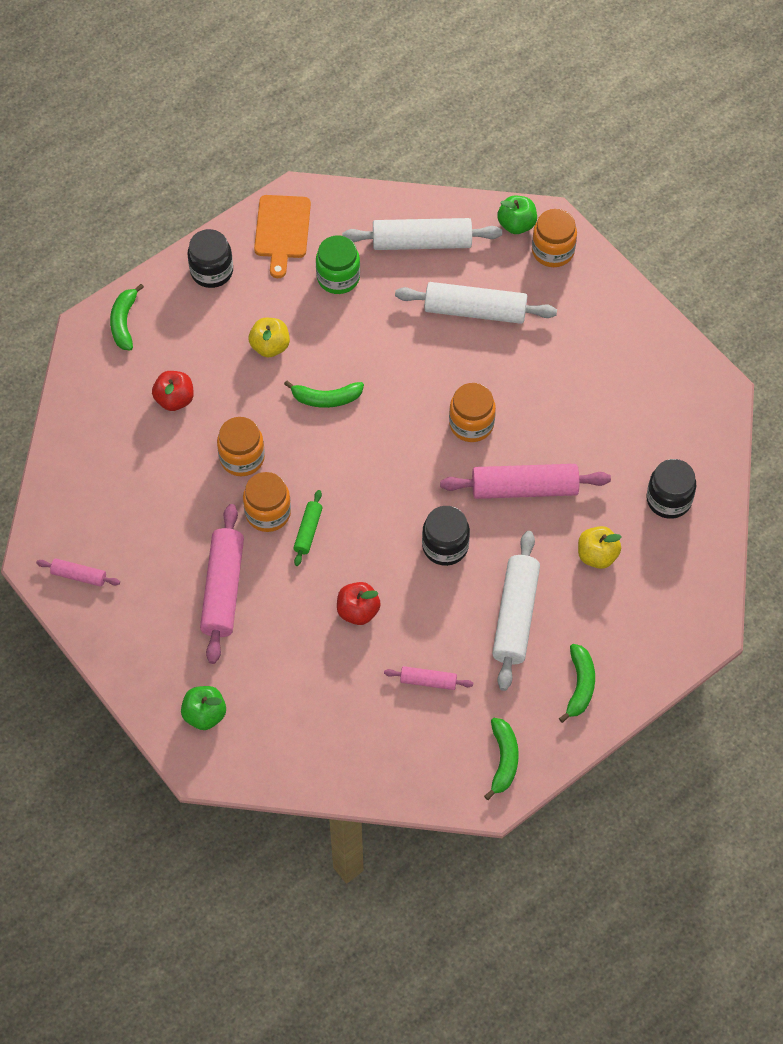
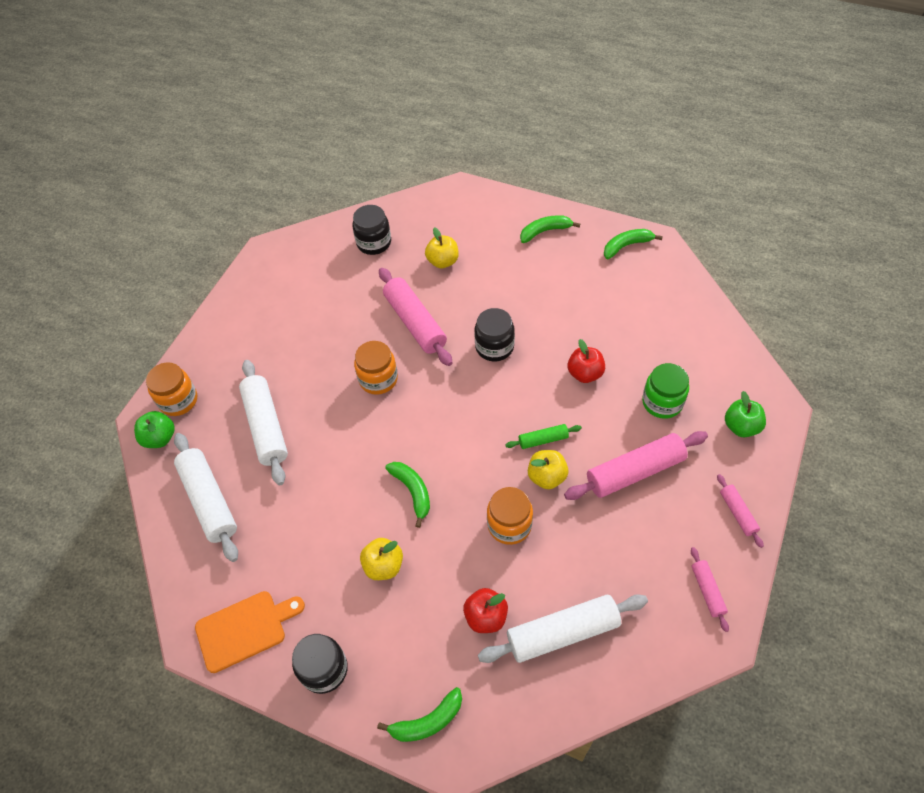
camera: 115 degrees left, 5 degrees down
orange jar [243,472,291,532] -> yellow apple [528,450,568,489]
green jar [316,235,360,294] -> green jar moved to [642,363,689,419]
pink rolling pin [384,666,473,690] -> pink rolling pin moved to [717,474,764,548]
white rolling pin [492,531,540,691] -> white rolling pin moved to [478,594,648,663]

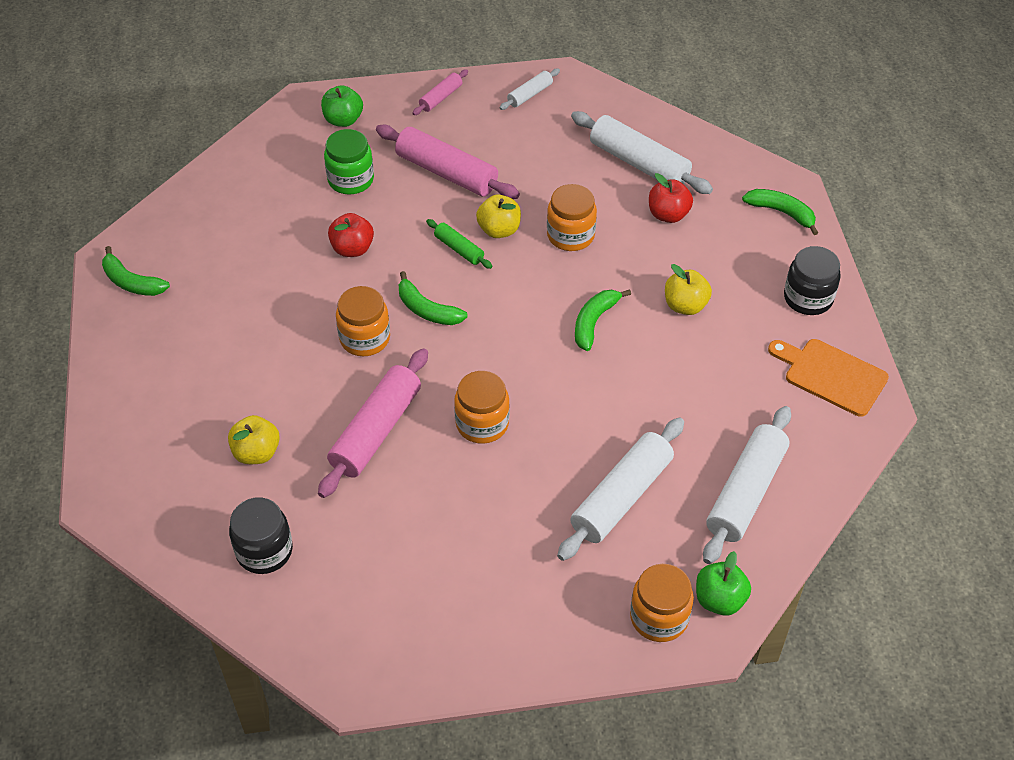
camera: 125 degrees left, 5 degrees down
black jar [475,308,515,361] -> orange jar [336,286,390,356]
green banana [520,215,580,243] -> green banana moved to [399,271,468,325]
pink rolling pin [691,547,729,632] -> white rolling pin [500,68,560,110]

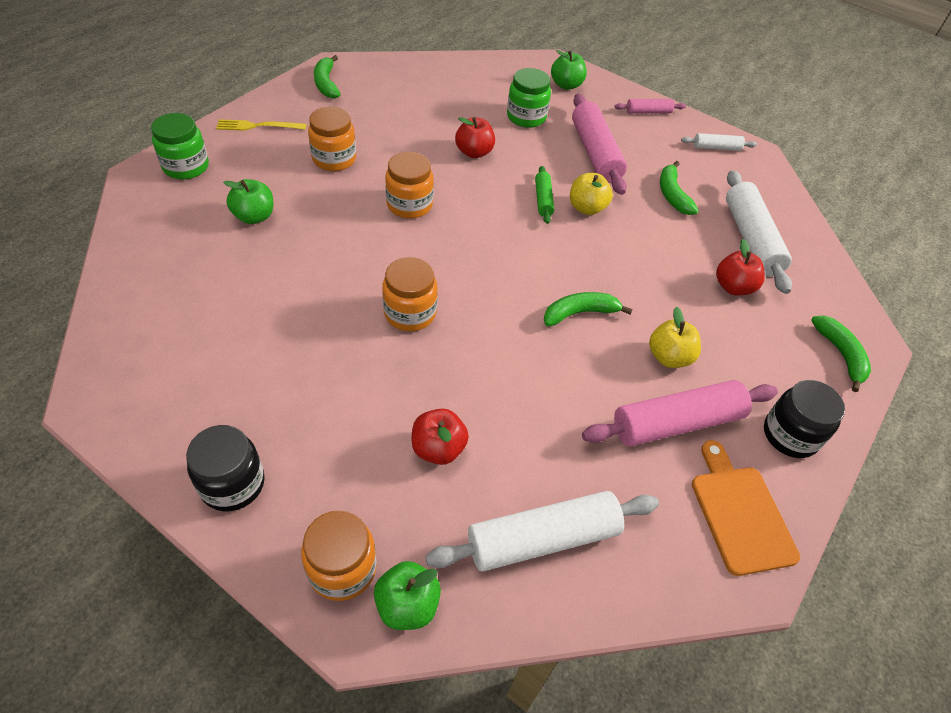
camera: 40 degrees right, 0 degrees up
yellow apple [228,415,280,464] -> green apple [223,179,273,224]
black jar [229,497,293,574] -> black jar moved to [186,425,265,511]
pink rolling pin [318,348,428,498] -> pink rolling pin moved to [582,380,778,447]
green banana [399,271,468,325] -> green banana moved to [660,161,699,215]
orange jar [547,184,597,251] -> orange jar moved to [308,107,356,171]
white rolling pin [557,418,684,561] -> red apple [411,409,469,465]
none -> green jar [151,113,209,179]
none -> yellow fork [216,119,307,130]

